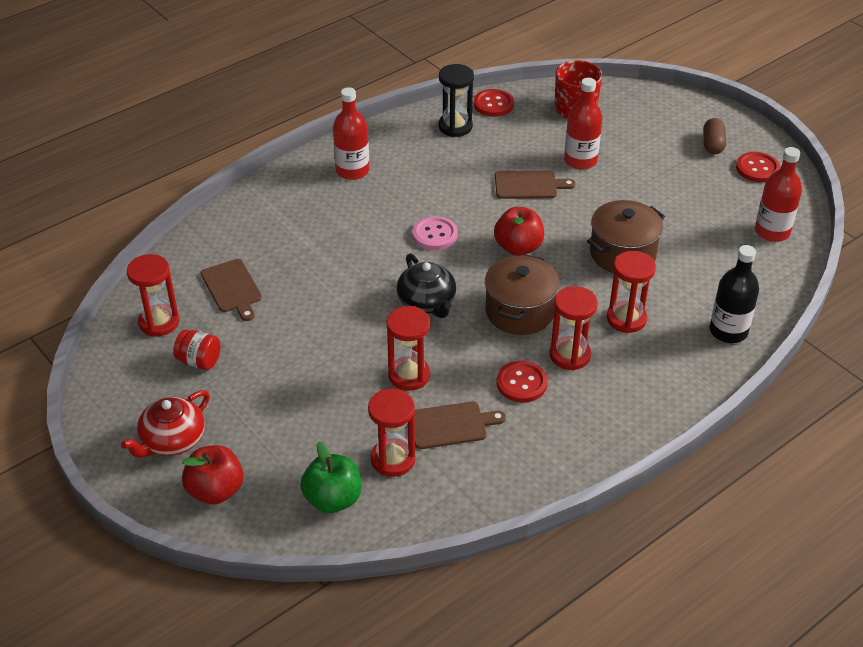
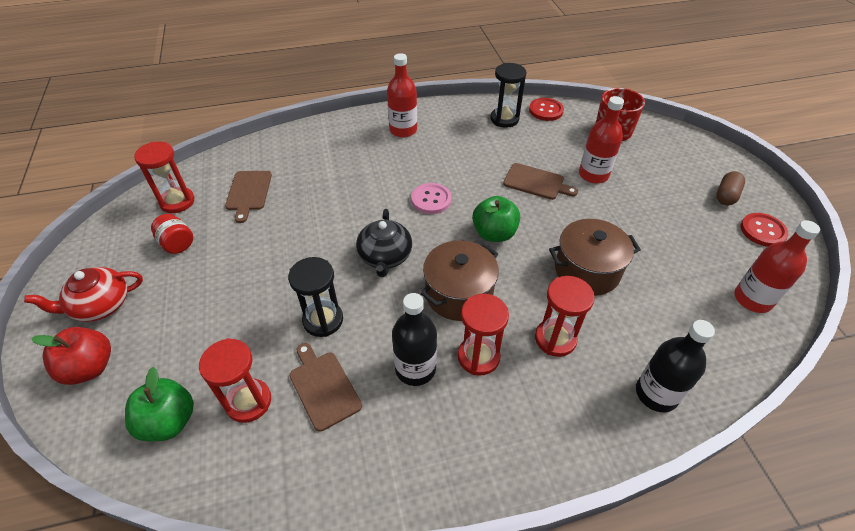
camera: 25 degrees right, 5 degrees up
red hourglass [386,306,430,391] -> black hourglass [288,257,343,337]
brown cutting board [415,401,506,449] -> brown cutting board turned 135 degrees counterclockwise [289,343,362,432]
red apple [494,207,544,256] -> green apple [472,196,520,242]
red button [496,361,548,402] -> black bottle [392,293,437,386]

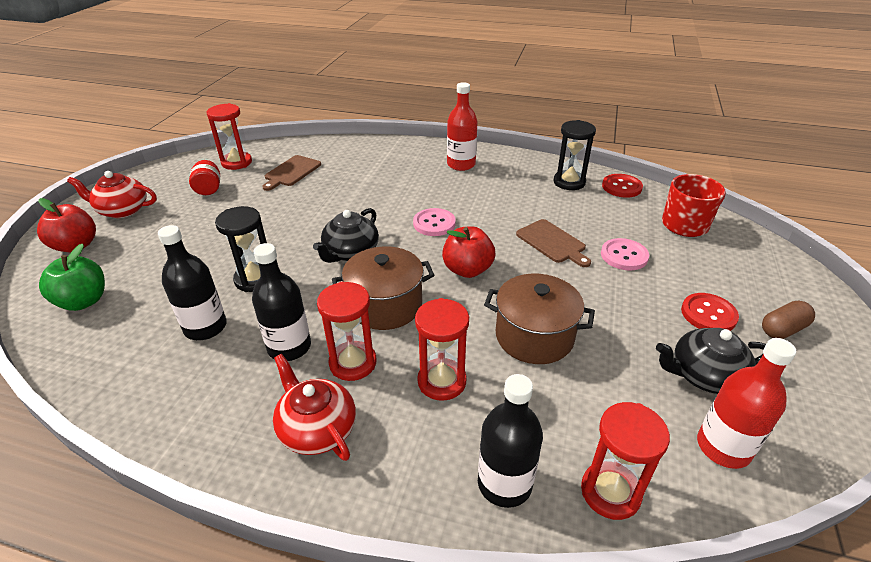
camera: 30 degrees right, 10 degrees down
red hourglass [199,338,271,423] -> red hourglass moved to [581,402,670,520]
brown cutting board [289,343,362,432] -> black bottle [158,225,227,340]
green apple [472,196,520,242] -> red apple [442,226,495,278]
red bottle [579,96,624,184] -> pink button [601,238,649,271]
red button [740,213,788,247] -> red button moved to [681,293,739,331]
none -> red teapot [273,354,356,461]
none -> black teapot [656,328,766,394]

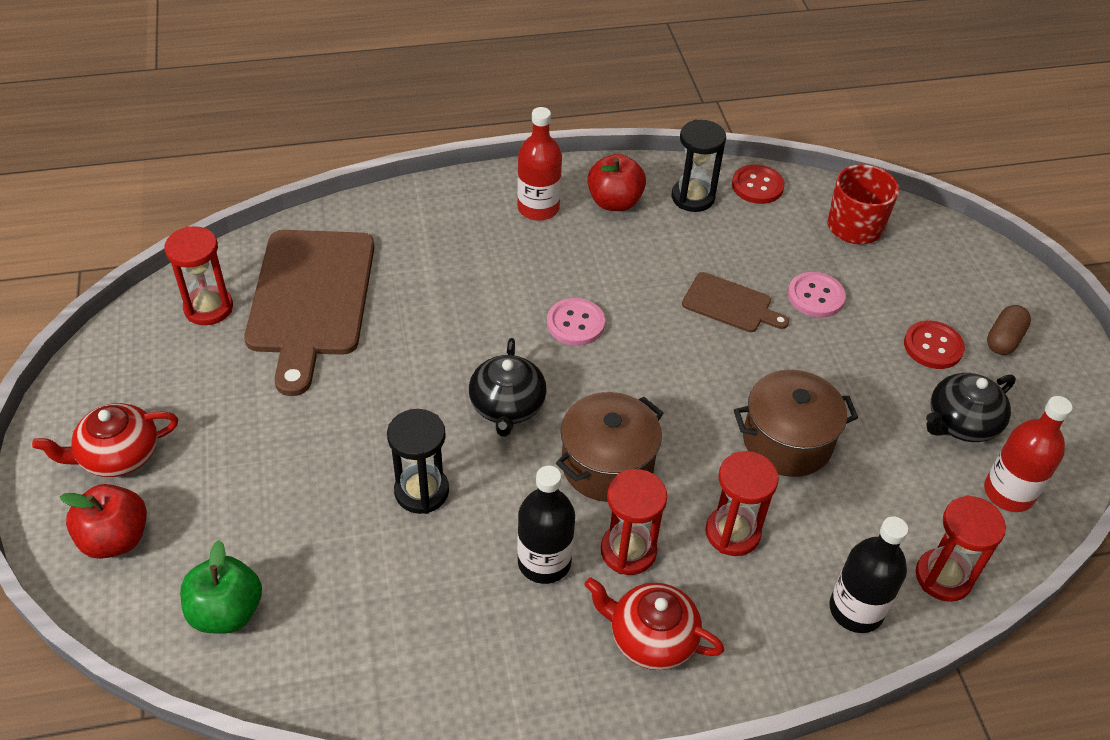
camera: 30 degrees left, 10 degrees up
black bottle [158,225,227,340] -> none
red jar [189,160,220,195] -> none
brown cutting board [262,155,321,191] -> brown cutting board [244,230,375,396], size x2.02
red apple [442,226,495,278] -> red apple moved to [587,154,646,211]

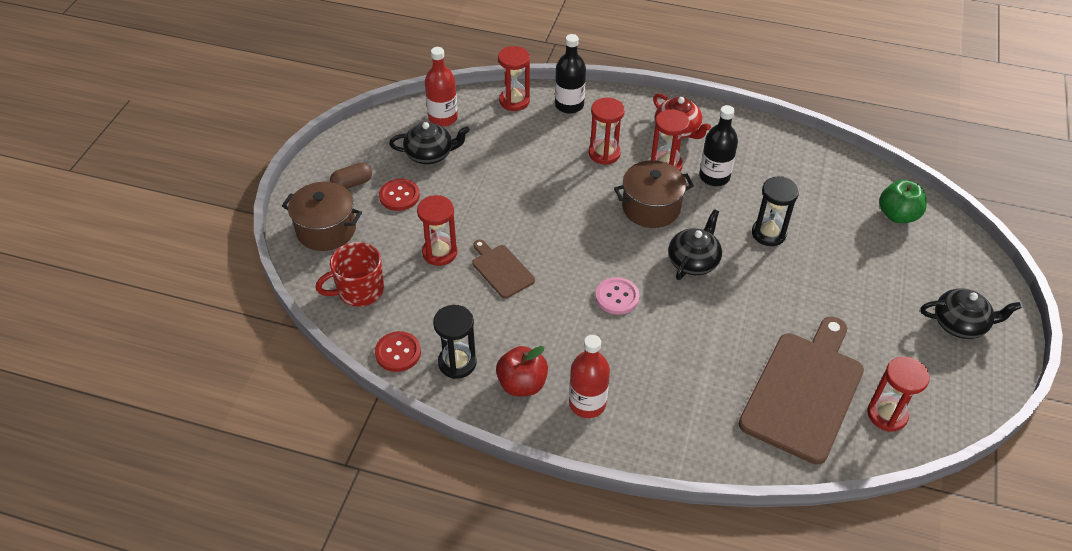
camera: 150 degrees left, 0 degrees up
red teapot [32,403,178,477] -> black teapot [921,289,1021,339]
red apple [60,484,147,559] -> none
brown pot [734,370,858,477] -> brown pot moved to [282,182,362,251]
pink button [788,272,846,318] -> red hourglass [417,195,457,266]

